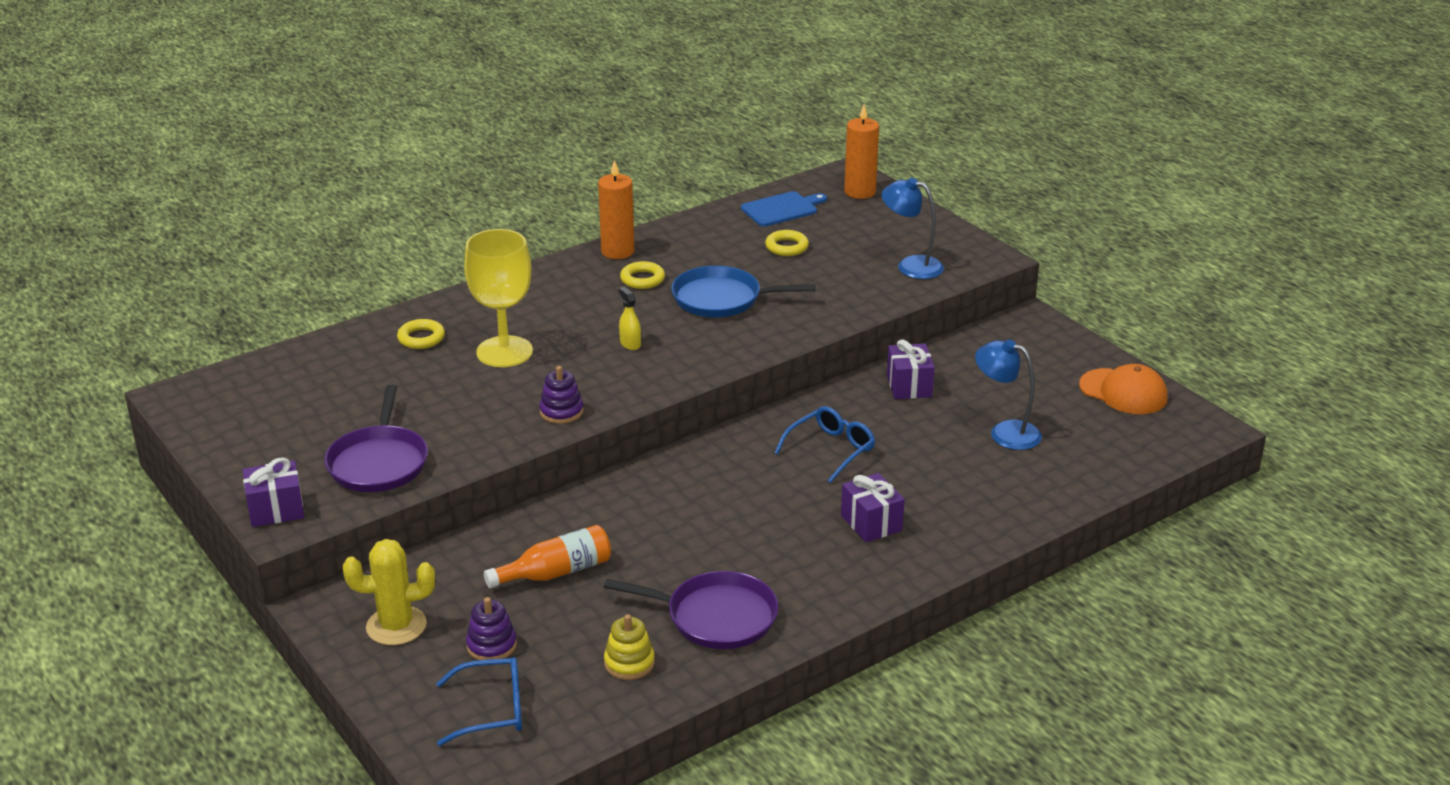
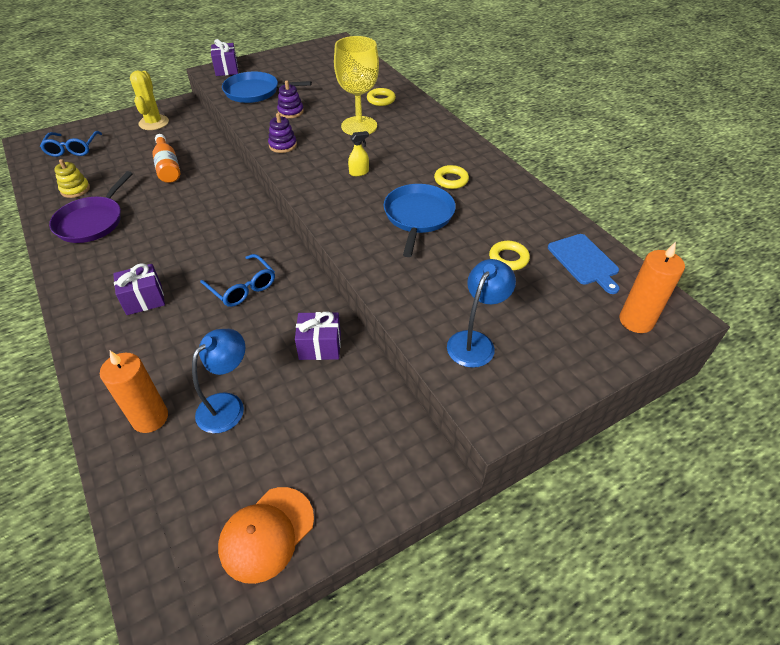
camera: 95 degrees right, 15 degrees up
purple pan [324,385,428,492] -> blue pan [222,71,312,103]
purple stacking toy [466,597,517,660] -> purple stacking toy moved to [277,81,304,118]
orange candle [598,160,634,259] -> orange candle moved to [100,351,168,433]

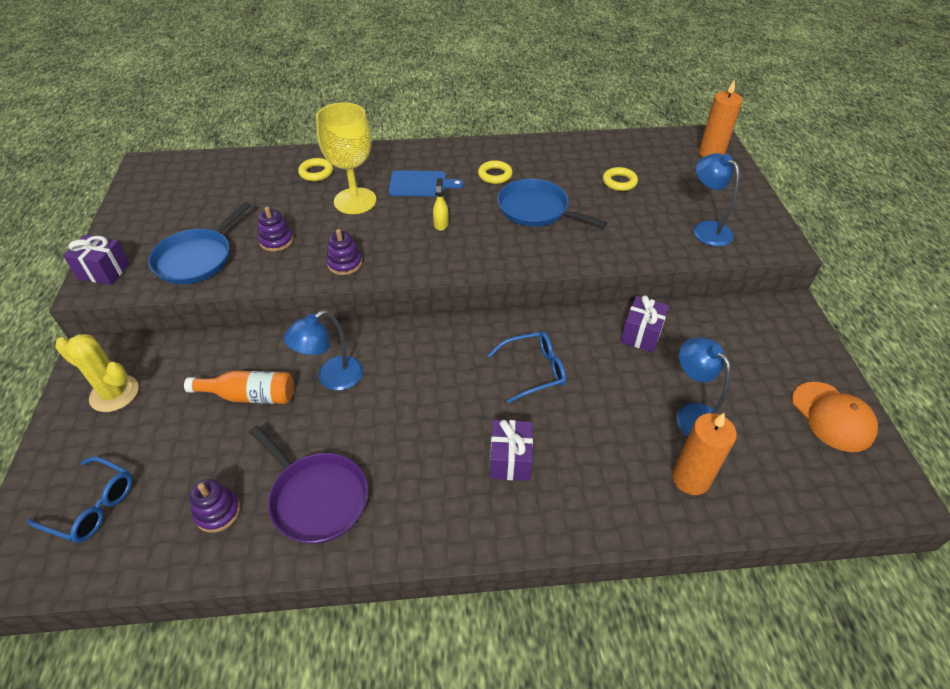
camera: 65 degrees left, 0 degrees up
yellow stacking toy [54,159,90,198] -> purple stacking toy [189,479,240,533]
blue cutting board [548,234,620,294] -> blue cutting board moved to [389,170,464,197]
none -> blue lamp [284,310,363,390]

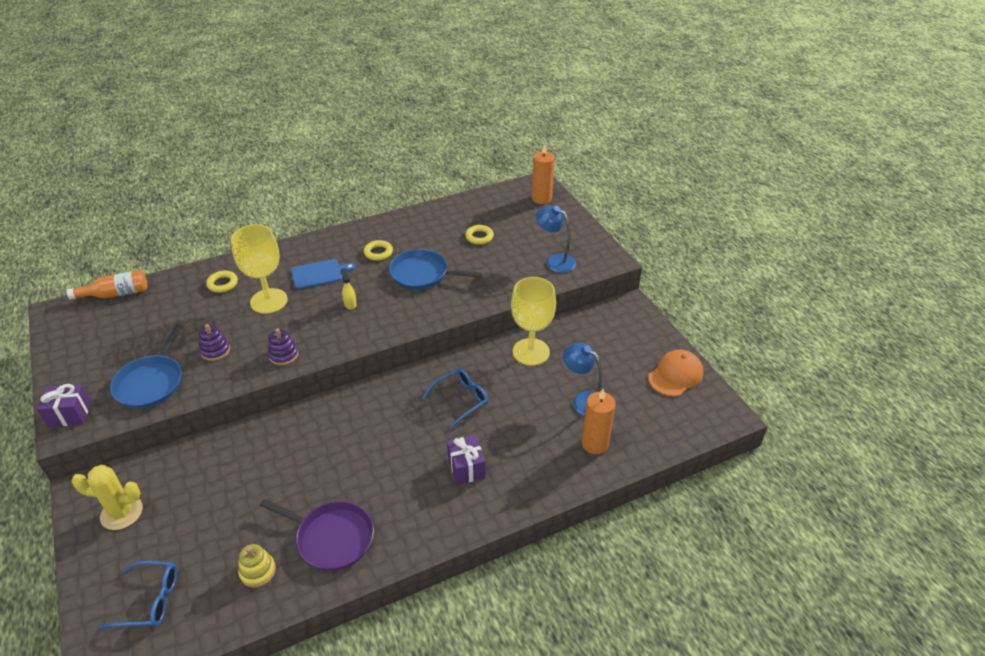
camera: 20 degrees left, 5 degrees down
orange bottle [184,371,294,404] -> orange bottle moved to [67,270,147,300]
purple stacking toy [189,479,240,533] -> yellow stacking toy [238,544,276,588]
blue lamp [284,310,363,390] -> none
purple gift [621,295,669,353] -> yellow goblet [511,277,556,366]
orange cap [792,382,878,452] -> orange cap turned 90 degrees counterclockwise [648,350,703,396]

